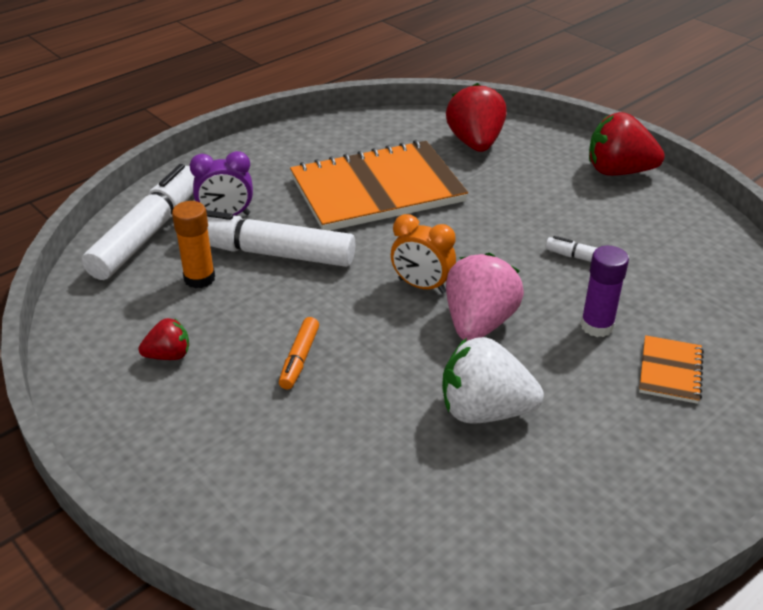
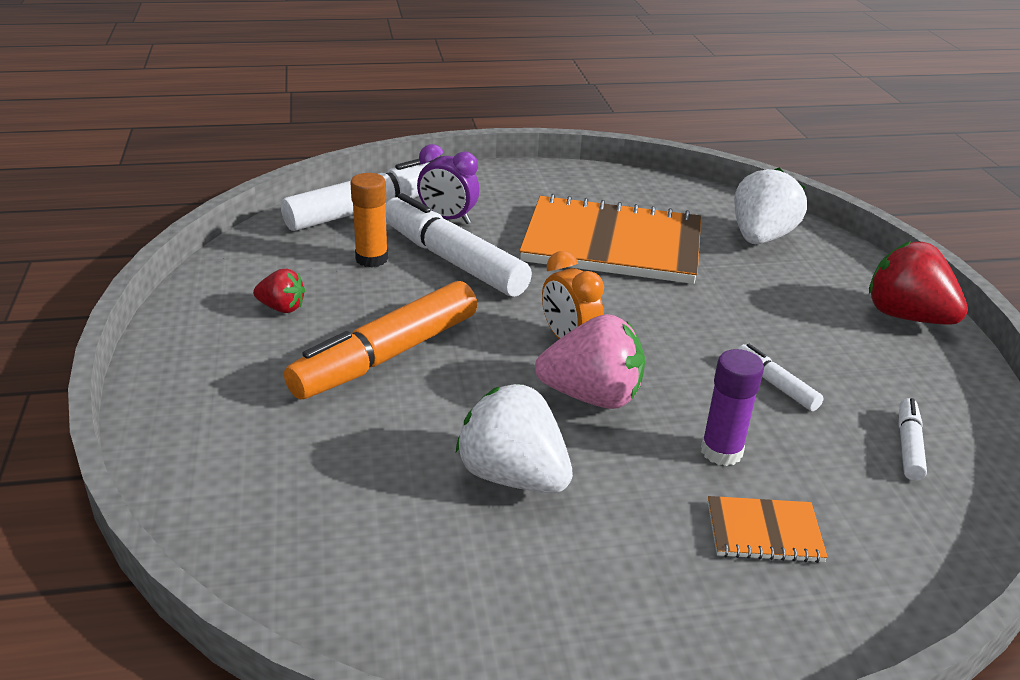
camera: 30 degrees right, 5 degrees down
orange marker [279,317,319,389] -> orange marker [284,281,477,399], size x2.17
red strawberry [446,83,507,152] -> white strawberry [734,168,807,244]
pink strawberry [446,253,524,341] -> pink strawberry turned 45 degrees clockwise [535,314,645,409]
orange notebook [639,335,704,404] -> orange notebook turned 45 degrees clockwise [708,496,828,563]
none -> white marker [898,398,927,481]

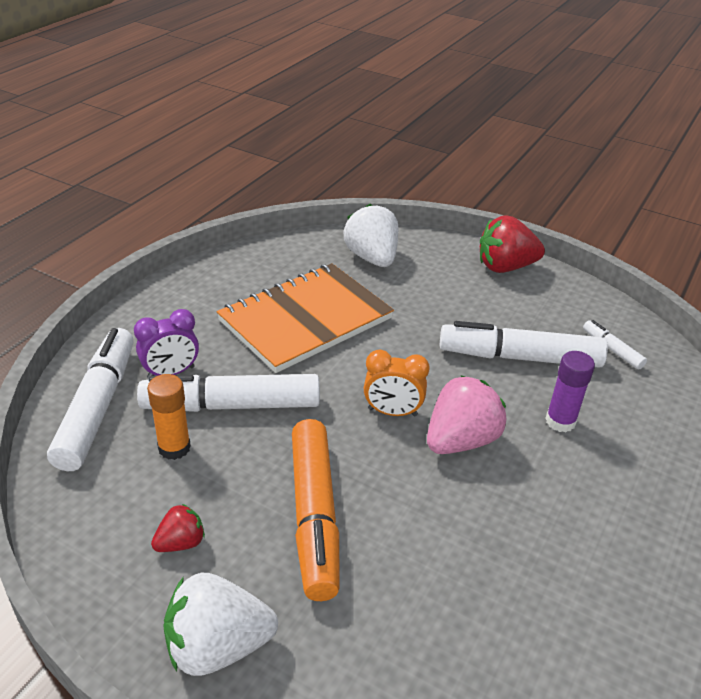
camera: 50 degrees left, 5 degrees up
white strawberry [456,384,573,493] -> white strawberry moved to [163,573,278,676]
orange notebook [708,496,828,563] -> none
white marker [738,344,823,411] -> white marker [440,321,608,368], size x2.17

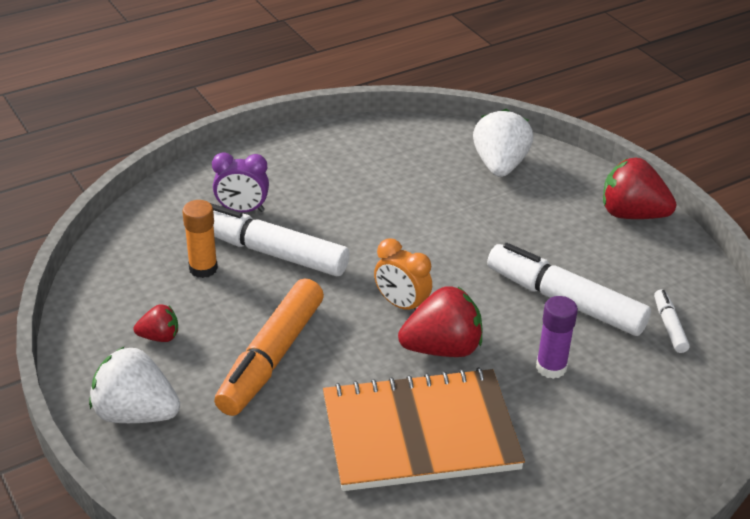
camera: 30 degrees right, 0 degrees up
white marker [47,328,134,471] -> none
orange notebook [217,263,394,373] -> orange notebook moved to [323,367,525,491]
pink strawberry [427,375,507,454] -> red strawberry [398,286,482,357]

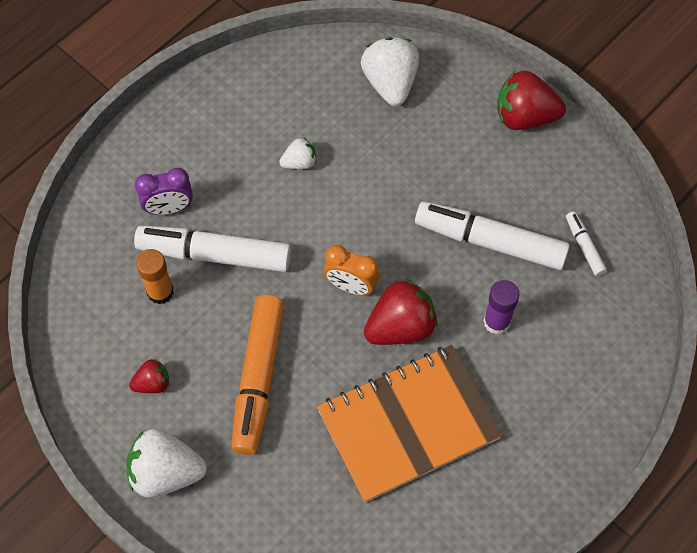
camera: 15 degrees left, 25 degrees up
none -> white strawberry [279,137,316,169]

